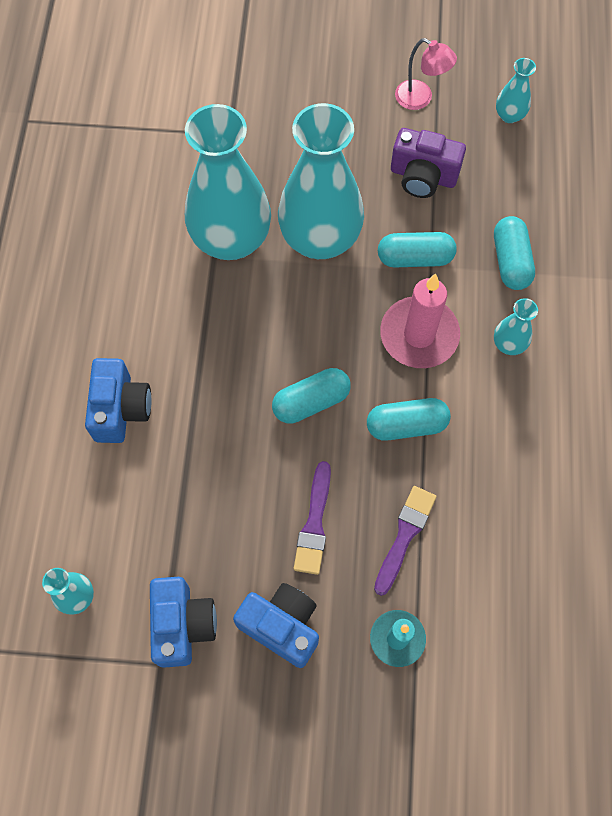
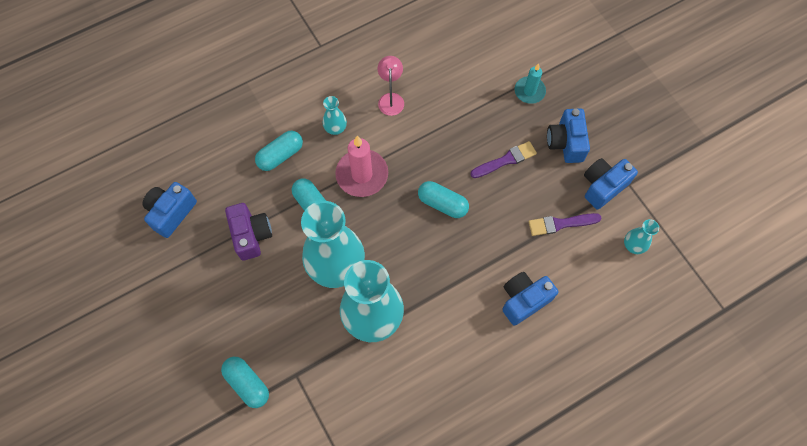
camera: 125 degrees left, 0 degrees up
turquoise capsule [367,398,451,441] -> turquoise capsule moved to [221,357,269,408]
purple brush [374,486,437,596] -> purple brush moved to [529,213,602,236]
pink lamp [395,38,457,110] -> pink lamp moved to [377,56,404,116]
turquoise vase [496,58,536,123] -> blue camera [142,182,197,238]

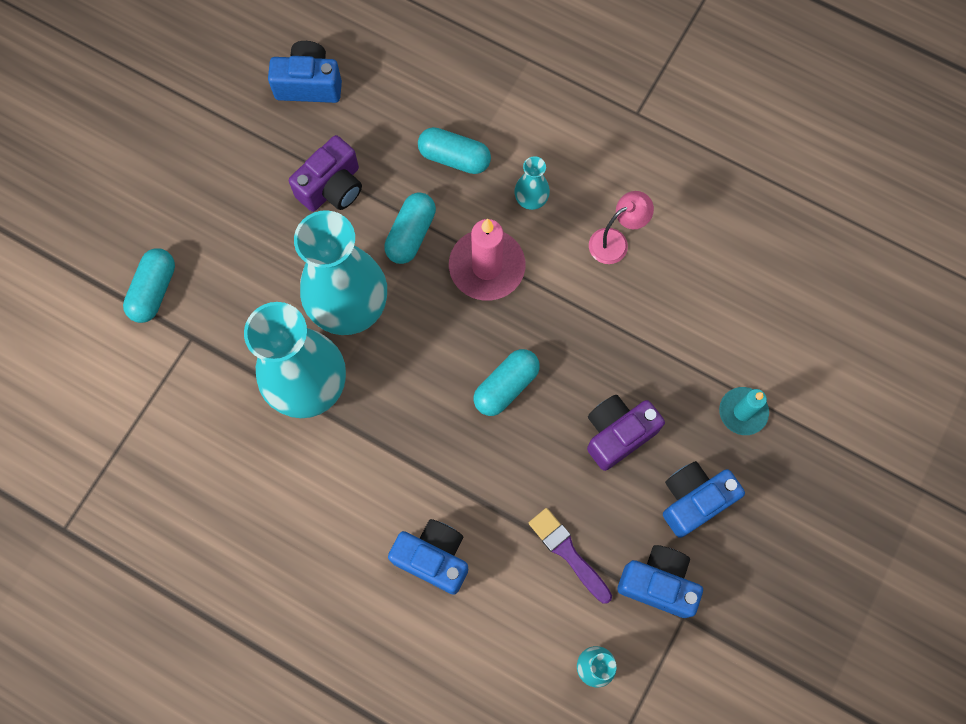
camera: 60 degrees right, 5 degrees up
turquoise capsule [418,181,469,218] -> turquoise capsule turned 45 degrees clockwise [474,349,540,416]
purple brush [470,141,537,178] -> purple camera [587,395,665,471]

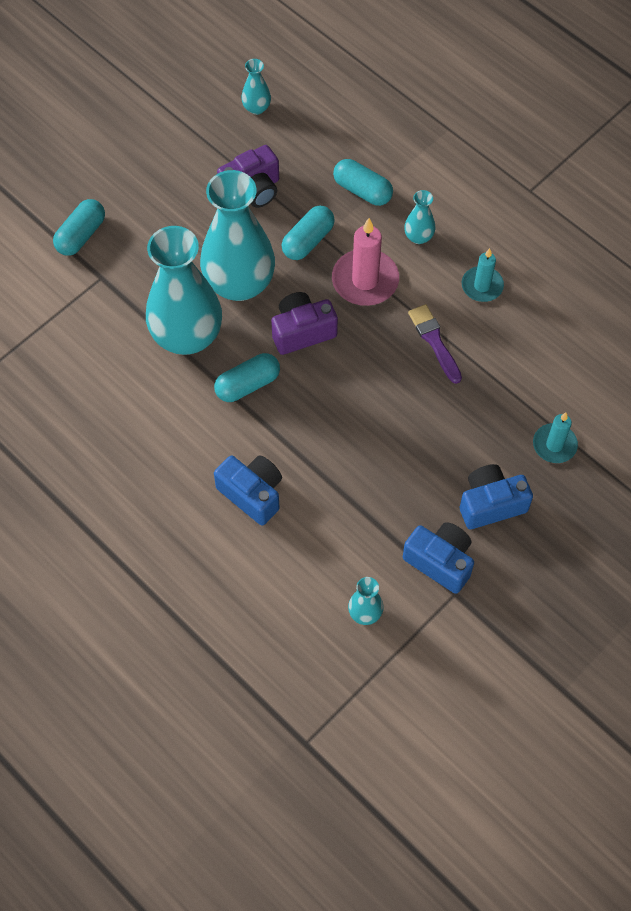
camera: 15 degrees right, 10 degrees down
blue camera [268,41,342,103] -> turquoise vase [241,59,271,115]
turquoise capsule [474,349,540,416] -> turquoise capsule moved to [214,353,280,402]
purple brush [529,508,612,604] -> purple brush moved to [408,304,462,384]
purple camera [587,395,665,471] -> purple camera moved to [271,292,338,355]
pink lamp [589,191,654,264] -> turquoise candle [462,248,504,302]

